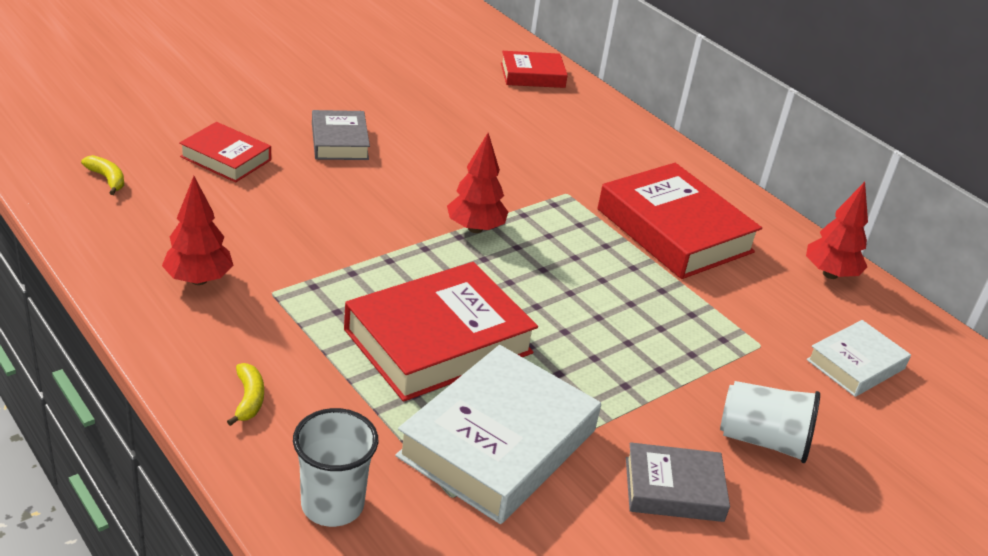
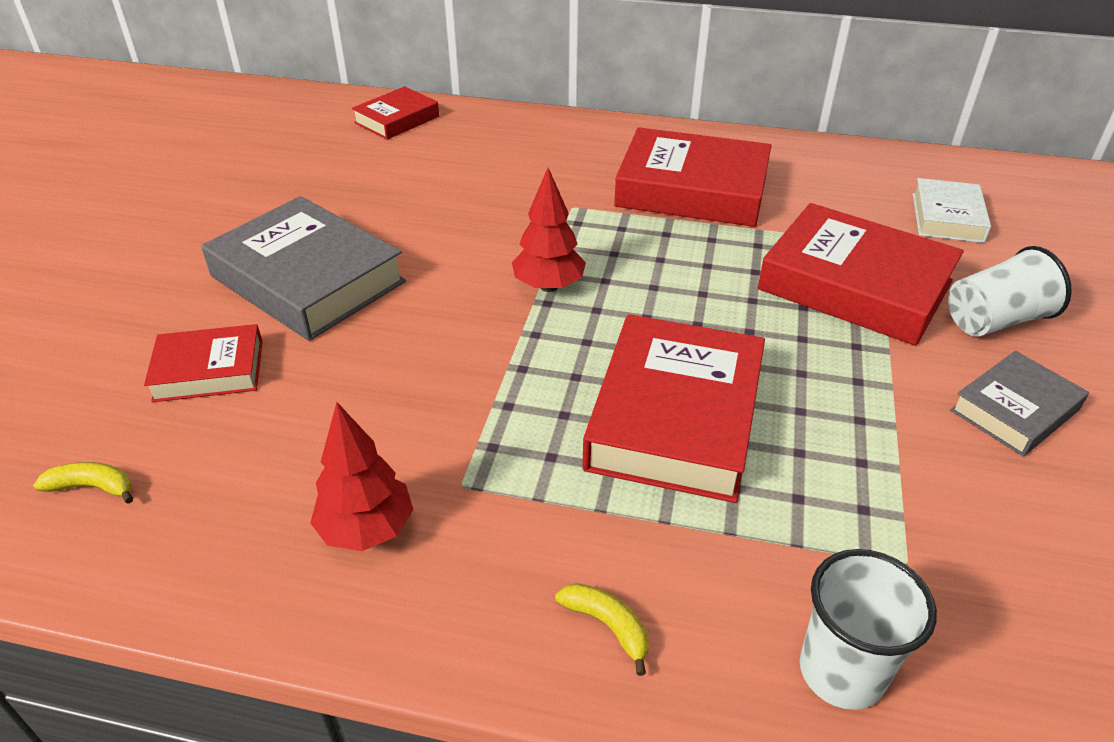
camera: 35 degrees left, 5 degrees up
grey book [312,110,370,160] -> grey book [201,196,406,341], size x1.80
white book [395,345,601,524] -> none
red tree [806,182,868,279] -> none
none -> red book [758,203,964,346]

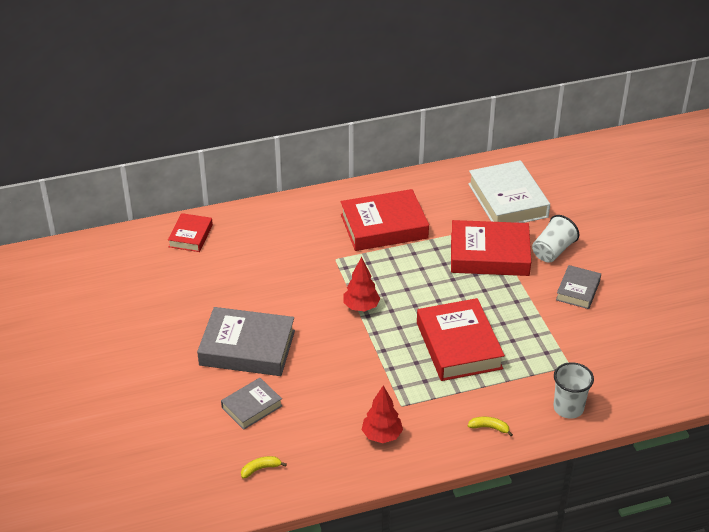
camera: 30 degrees left, 0 degrees up
red book [144,324,263,402] -> grey book [221,378,282,430]
white book [913,178,991,243] -> white book [468,160,550,223], size x1.80

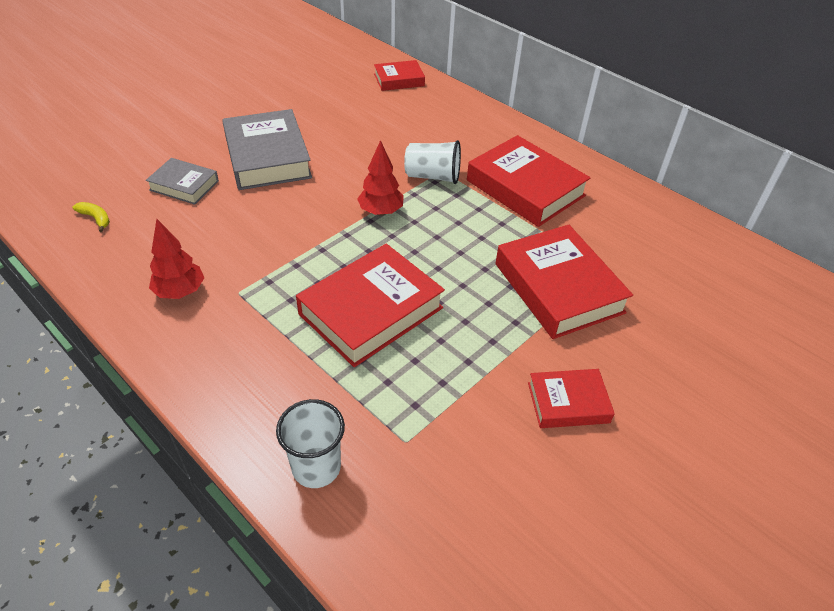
camera: 60 degrees right, 5 degrees up
white book [468,160,550,223] -> none
yellow banana [468,417,513,436] -> none
white cup [532,215,580,263] -> white cup moved to [404,140,461,184]
grey book [556,265,601,309] -> red book [528,369,615,428]

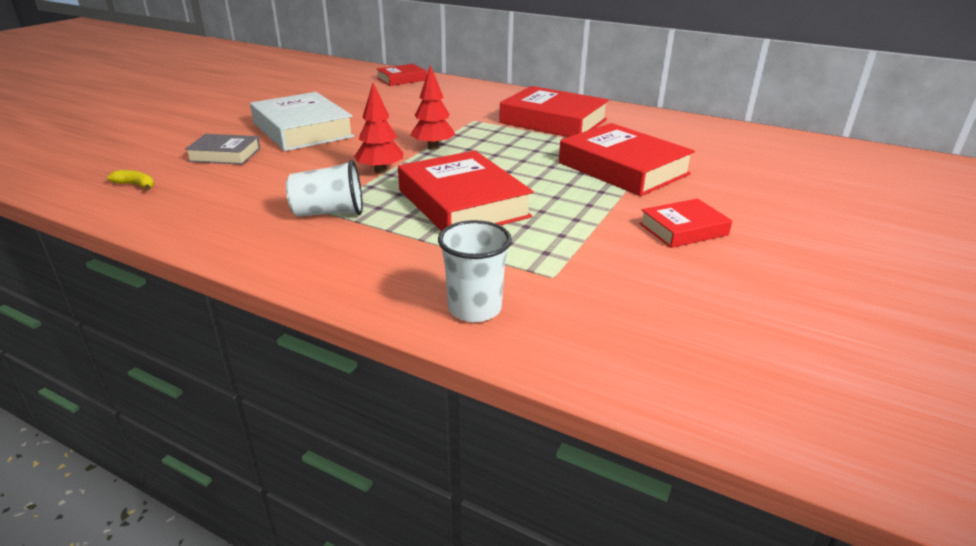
camera: 15 degrees left, 15 degrees down
red tree [149,219,204,299] -> red tree moved to [354,83,403,174]
grey book [222,109,312,190] -> white book [250,92,355,151]
red book [296,244,445,367] -> red book turned 60 degrees counterclockwise [398,150,534,231]
white cup [404,140,461,184] -> white cup moved to [286,160,363,217]

